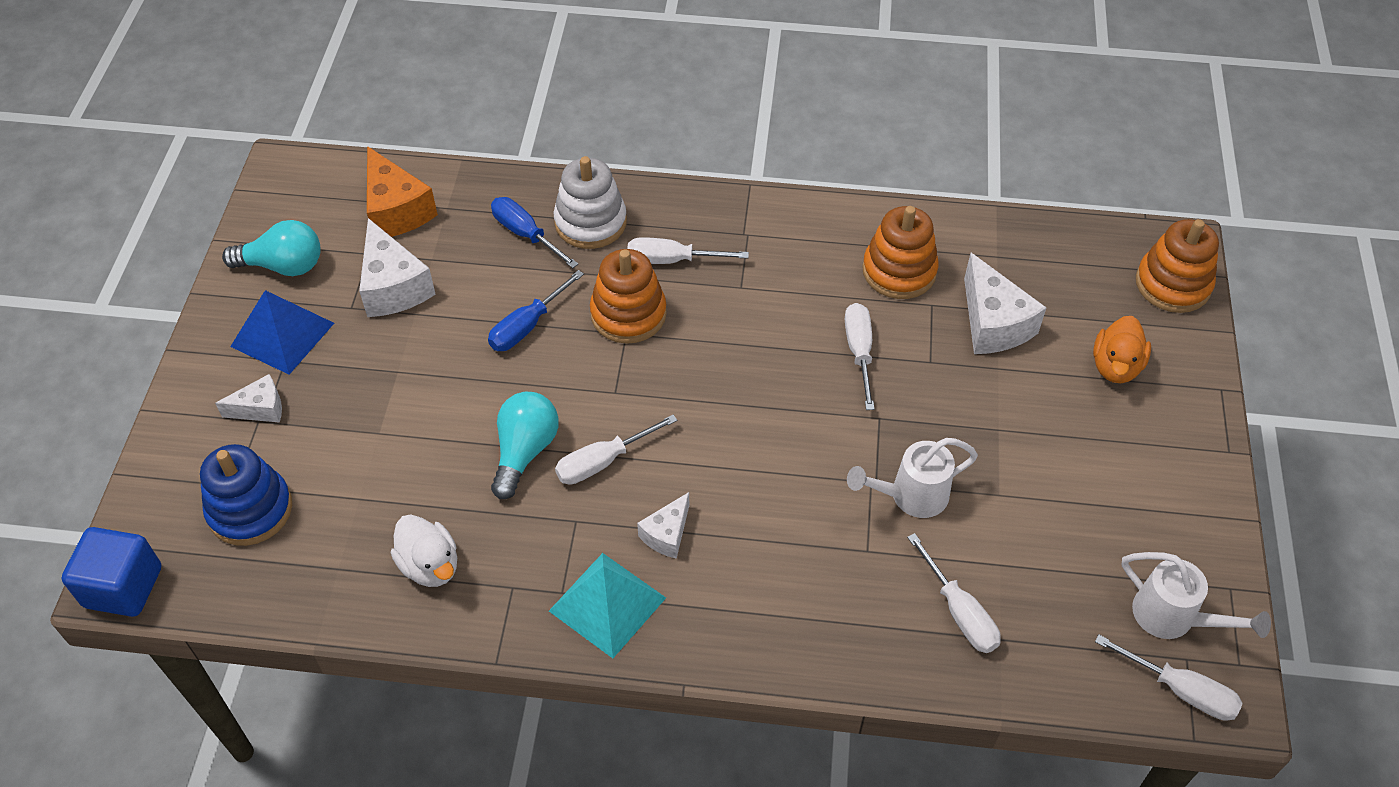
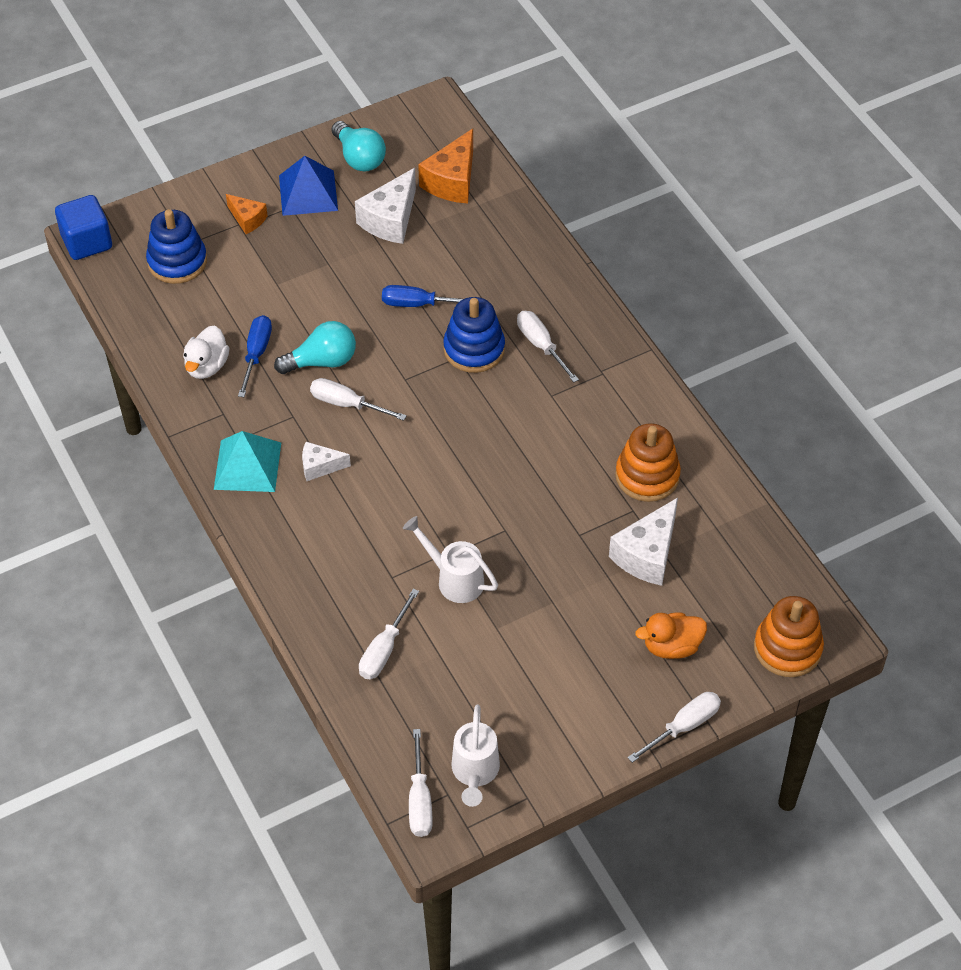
camera: 55 degrees right, 0 degrees up
white cheese [215,374,282,423] -> orange cheese [226,194,267,234]
blue screwdriver [491,197,578,268] -> blue screwdriver moved to [238,315,272,397]
white stacking toy [554,156,627,249] -> none
orange stacking toy [590,249,667,344] -> blue stacking toy [443,297,505,373]
white screwdriver [845,303,875,410] -> white screwdriver moved to [628,692,721,763]

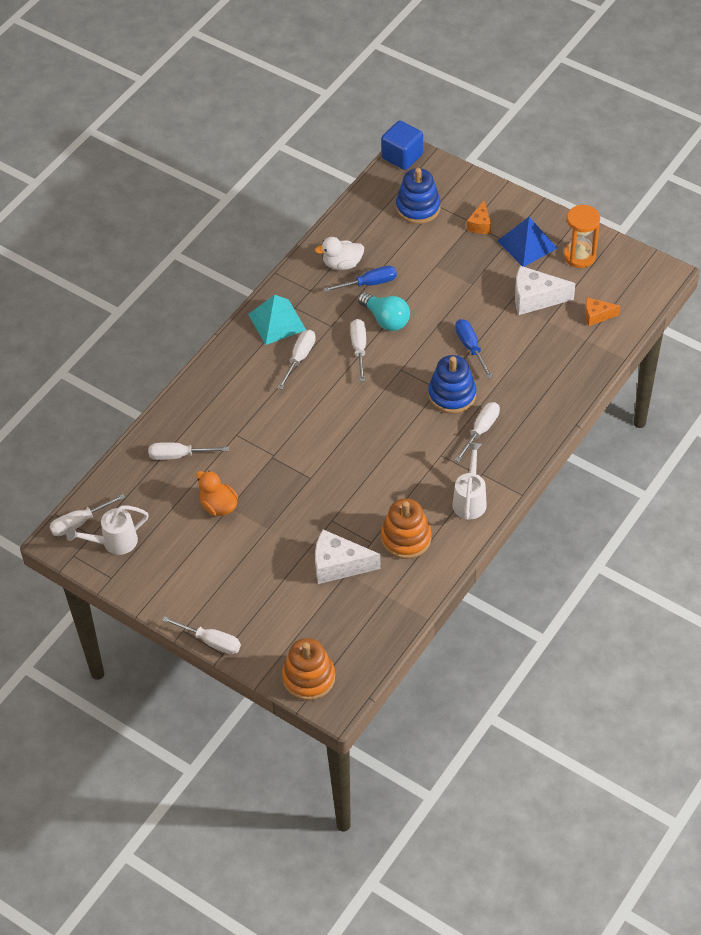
camera: 65 degrees right, 0 degrees up
white cheese [302,442,351,481] -> white screwdriver [277,330,316,390]
turquoise light bulb [332,121,386,172] -> orange hourglass [564,205,600,268]
white watering can [403,516,498,603] -> white watering can moved to [453,443,487,520]
orange cheese [418,129,473,204] -> orange cheese [585,297,620,326], size x0.58
orange duck [635,613,707,659] -> orange duck moved to [196,471,238,516]

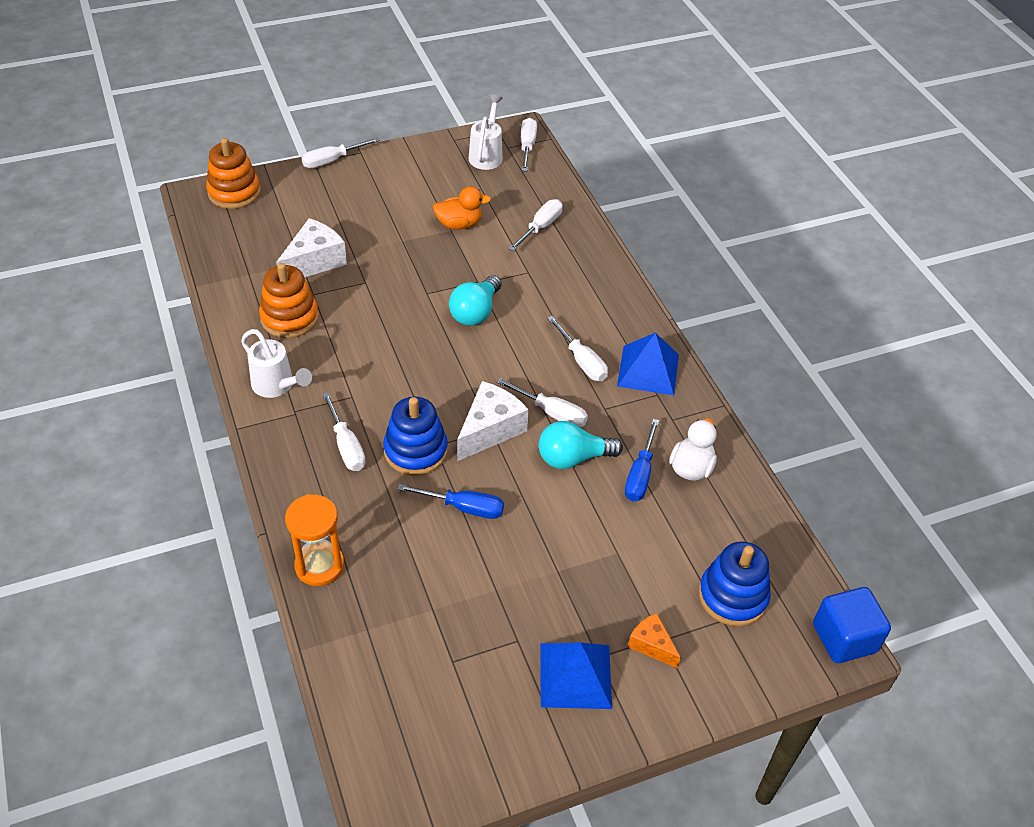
camera: 120 degrees right, 5 degrees down
turquoise pyramid [248,295,306,345] -> blue pyramid [617,332,679,395]
white cheese [515,266,575,315] -> white cheese moved to [457,381,529,461]
orange hourglass [564,205,600,268] -> orange hourglass moved to [285,494,344,586]
orange cheese [585,297,620,326] -> none
none -> turquoise light bulb [449,275,502,326]

